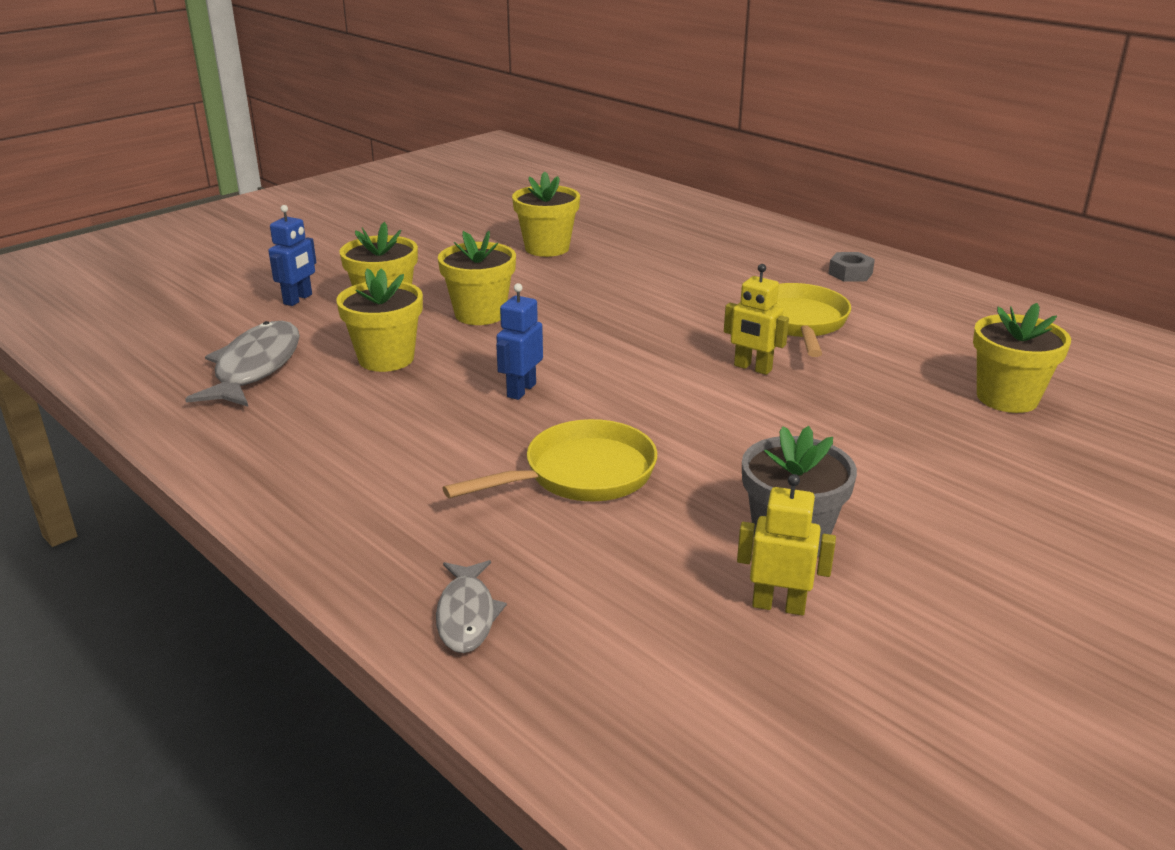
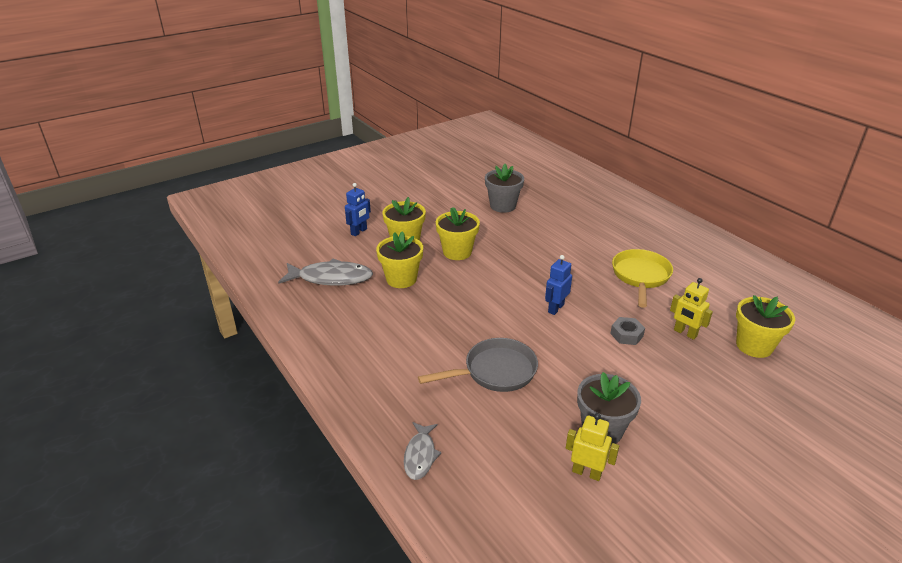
camera: 10 degrees right, 5 degrees up
grey fish [185,321,300,407] -> grey fish turned 75 degrees clockwise [278,259,373,286]
yellow pan [443,419,657,501] -> grey pan [418,338,538,392]
blue robot [496,283,543,400] -> blue robot moved to [545,255,572,315]
yellow flower pot [512,172,580,257] -> grey flower pot [485,164,524,213]
yellow robot [724,264,789,375] -> yellow robot moved to [670,278,713,340]
grey nut [828,252,875,282] -> grey nut moved to [610,317,645,345]

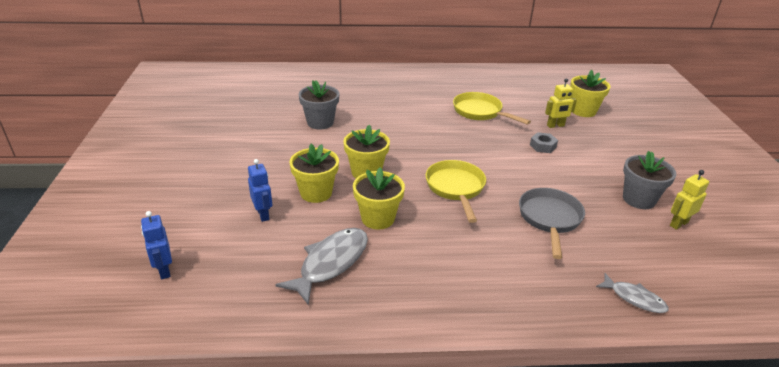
camera: 60 degrees left, 0 degrees up
blue robot [545,255,572,315] -> blue robot moved to [141,211,172,279]
none -> yellow pan [425,160,486,223]

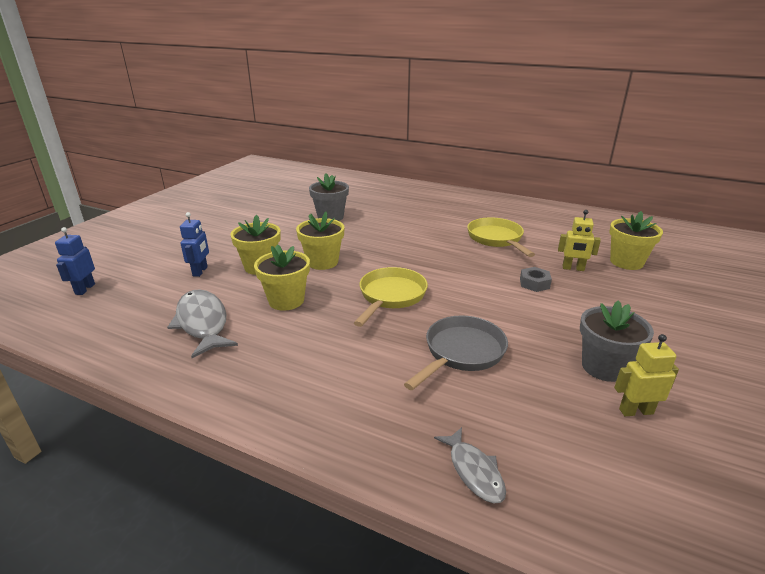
camera: 30 degrees right, 5 degrees down
grey fish [276,228,368,305] -> grey fish turned 90 degrees counterclockwise [167,289,238,358]

